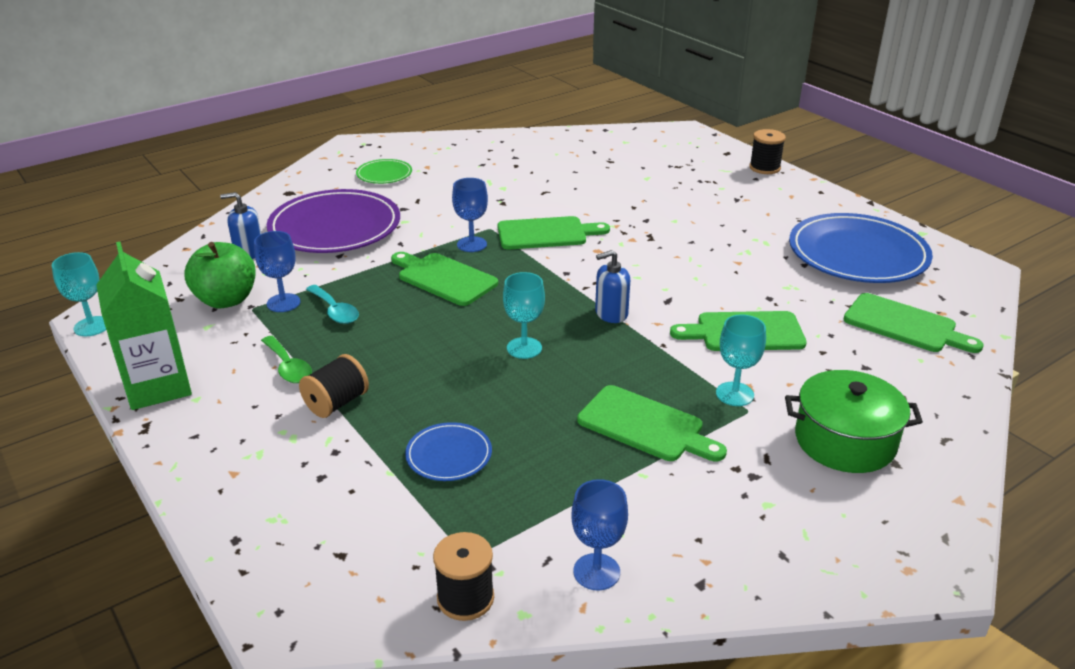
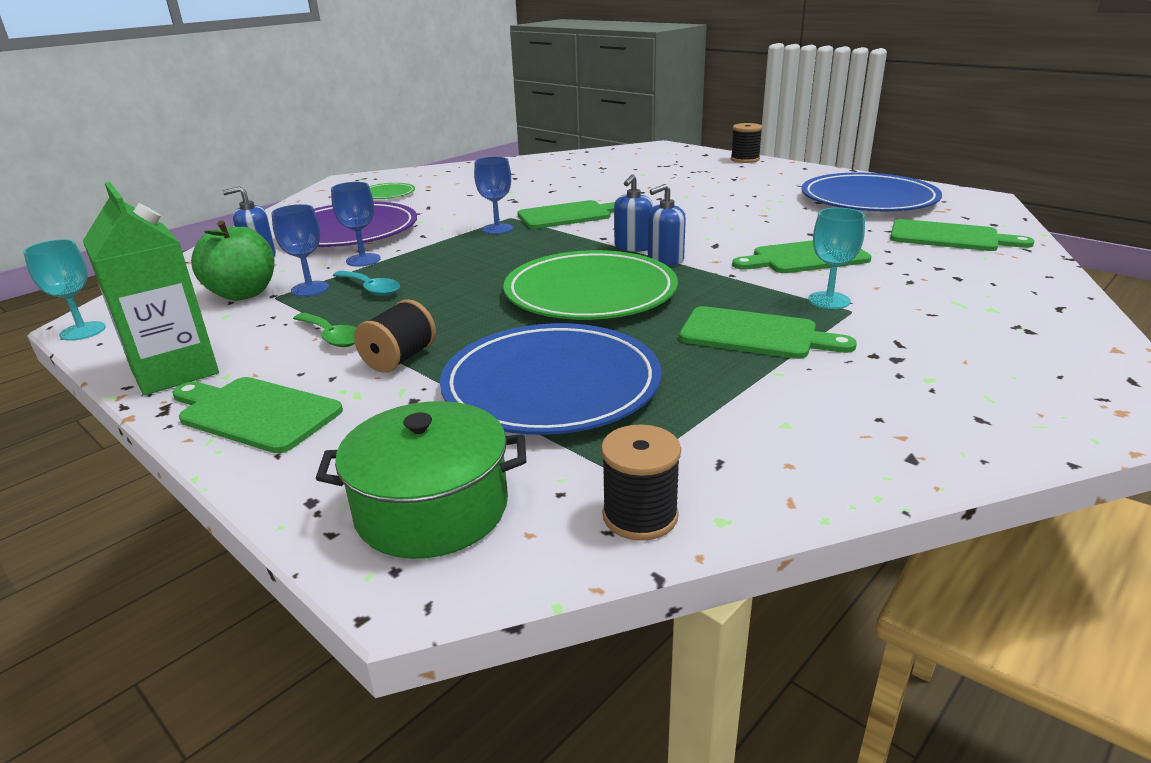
camera: 10 degrees left, 5 degrees down
green cutting board [391,252,498,306] -> green cutting board moved to [172,377,343,453]
blue plate [405,422,492,481] -> blue plate [440,323,661,435], size x2.13
turquoise goblet [503,272,545,359] -> green plate [504,250,678,320]
blue goblet [571,479,628,591] -> blue goblet moved to [331,182,381,267]
green pot [785,370,923,473] -> green pot moved to [316,401,526,559]
none -> blue soap dispenser [614,174,653,252]

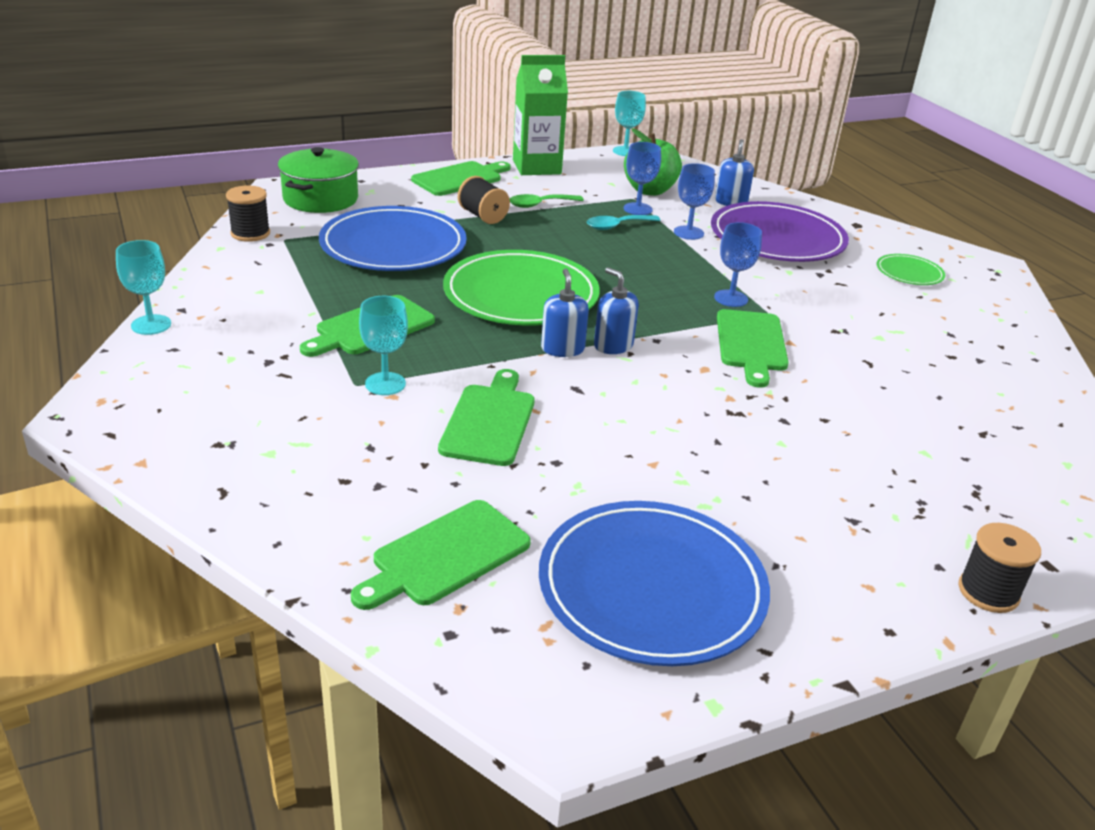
camera: 110 degrees right, 5 degrees up
none -> turquoise goblet [116,240,171,335]

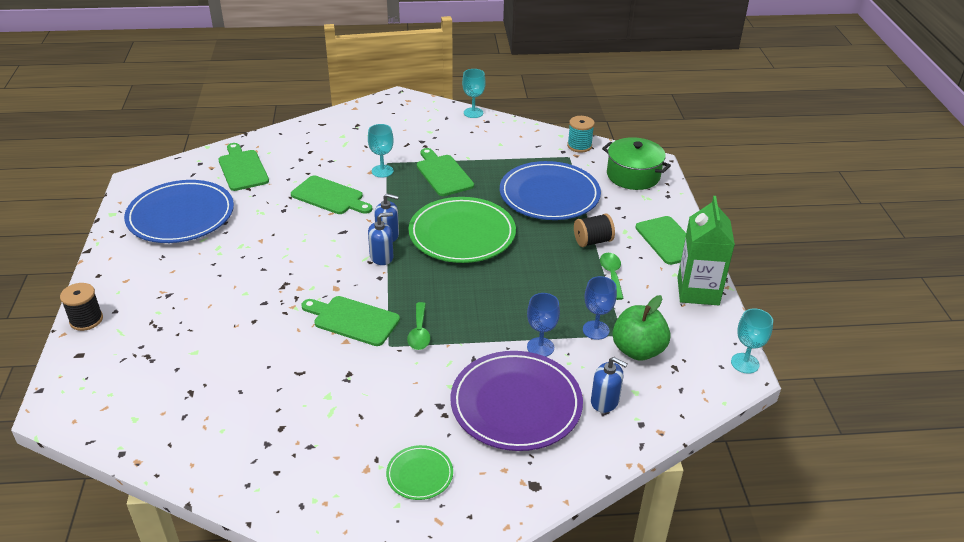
camera: 110 degrees right, 5 degrees up
black spool [226,186,270,242] -> turquoise spool [567,116,595,153]
turquoise spoon [587,215,661,230] -> none
blue goblet [714,222,762,307] -> green spoon [407,302,431,350]

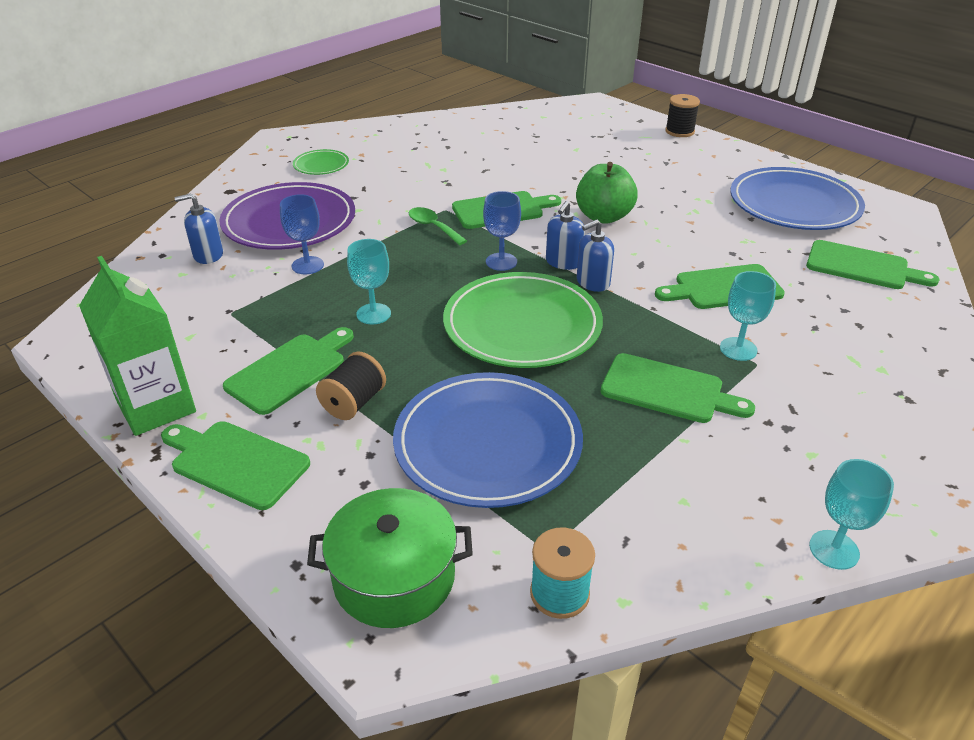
camera: 140 degrees right, 0 degrees up
blue goblet [583,276,617,340] -> blue goblet moved to [483,191,521,271]
green spoon [600,253,624,300] -> green cutting board [223,327,354,415]
green apple [612,295,671,361] -> green apple moved to [576,162,638,224]
turquoise goblet [731,309,773,374] -> turquoise goblet moved to [347,239,391,325]

